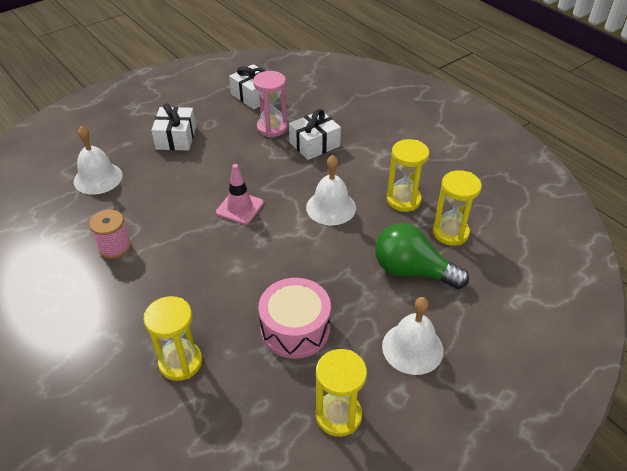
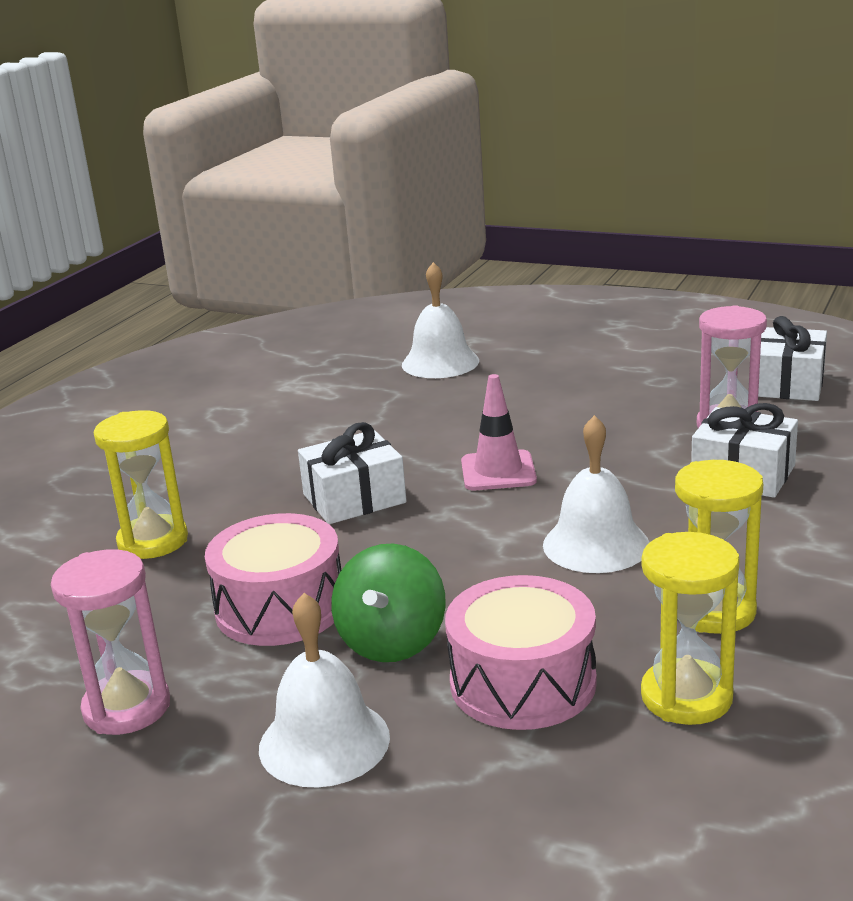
camera: 65 degrees right, 20 degrees down
pink spool [89,210,131,259] -> none
white gift [151,103,196,151] -> white gift moved to [298,422,407,524]
yellow hourglass [316,349,367,437] -> pink hourglass [51,549,170,735]
green light bulb [375,223,469,289] -> pink drum [445,575,597,730]
none -> green spinning top [331,543,446,662]

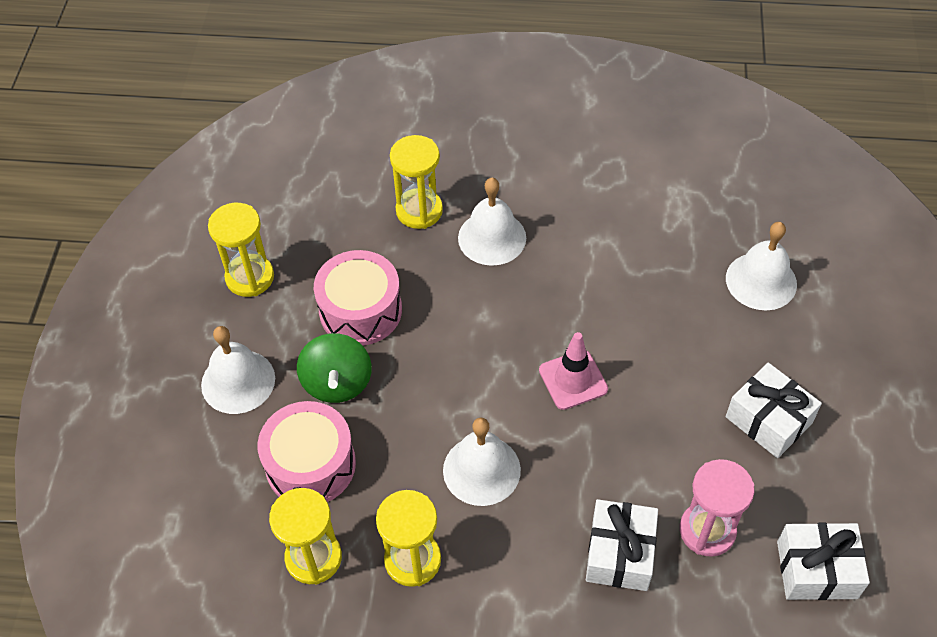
camera: 70 degrees right, 30 degrees up
pink hourglass [51,549,170,735] -> yellow hourglass [208,203,274,297]
white gift [298,422,407,524] -> white gift moved to [726,363,822,458]
green spinning top [331,543,446,662] -> green spinning top turned 90 degrees counterclockwise [297,333,372,403]
none -> white bell [458,178,526,266]

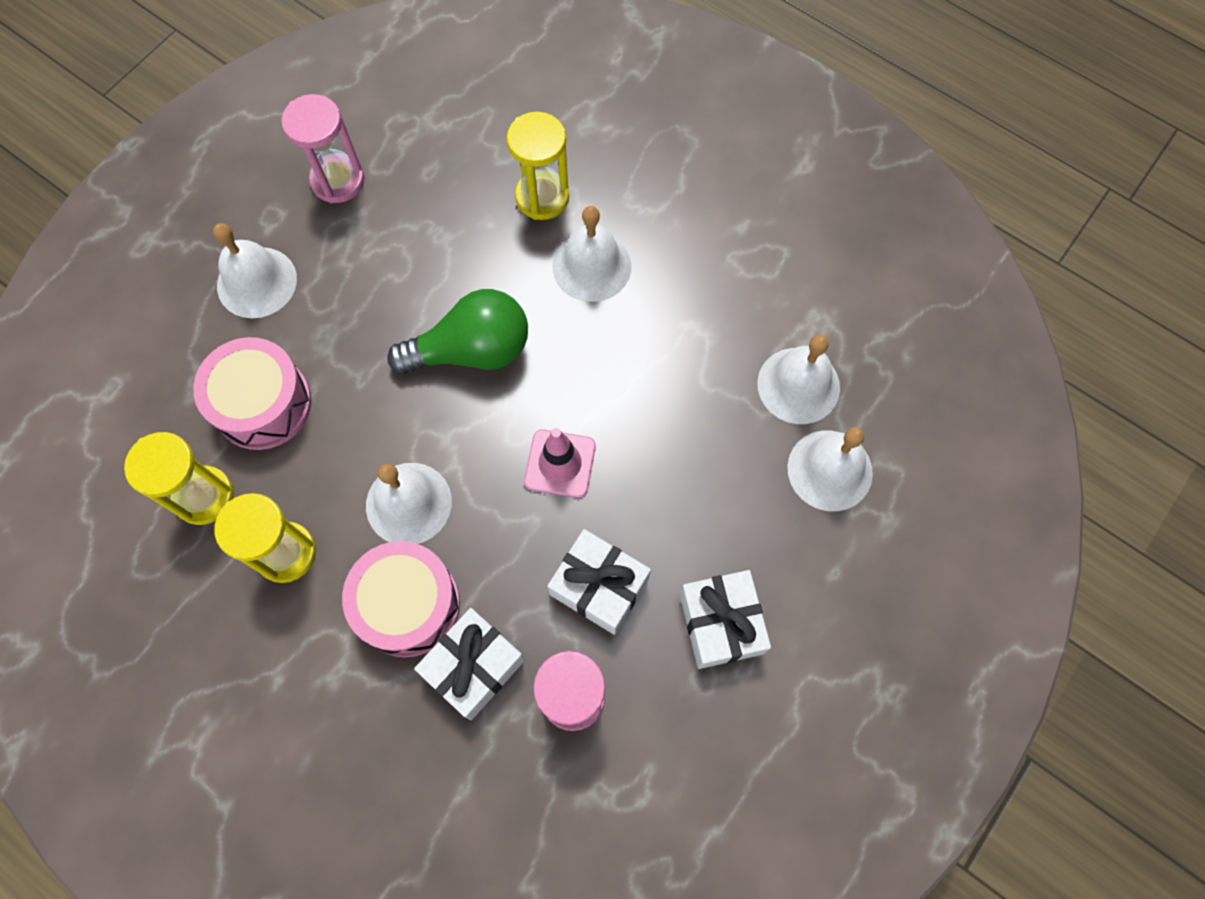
camera: 30 degrees right, 15 degrees up
yellow hourglass [208,203,274,297] -> pink hourglass [281,94,364,203]
green spinning top [297,333,372,403] -> none
pink drum [314,250,402,345] -> pink drum moved to [342,541,460,657]
white gift [777,523,870,600] -> white gift moved to [548,529,651,635]
none -> green light bulb [387,289,528,374]
none -> white bell [757,335,840,424]

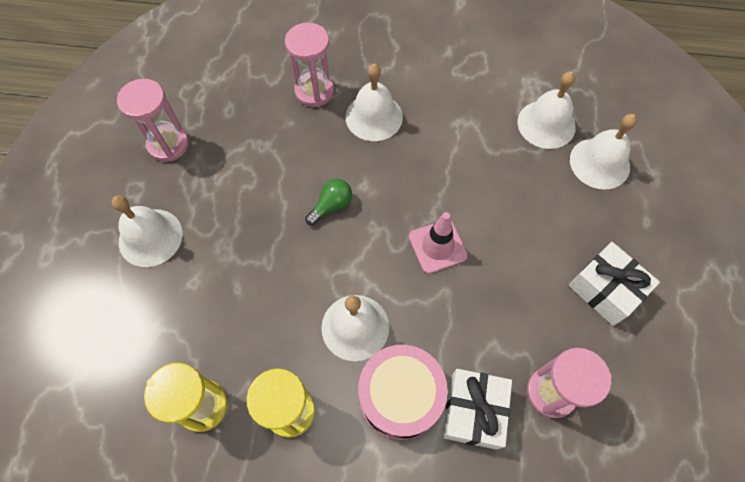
camera: 30 degrees left, 5 degrees down
pink drum [193,337,312,450] -> none
green light bulb [387,289,528,374] -> green light bulb [305,179,352,225], size x0.51
yellow hourglass [507,112,569,220] -> pink hourglass [285,23,334,107]
white gift [548,529,651,635] -> none

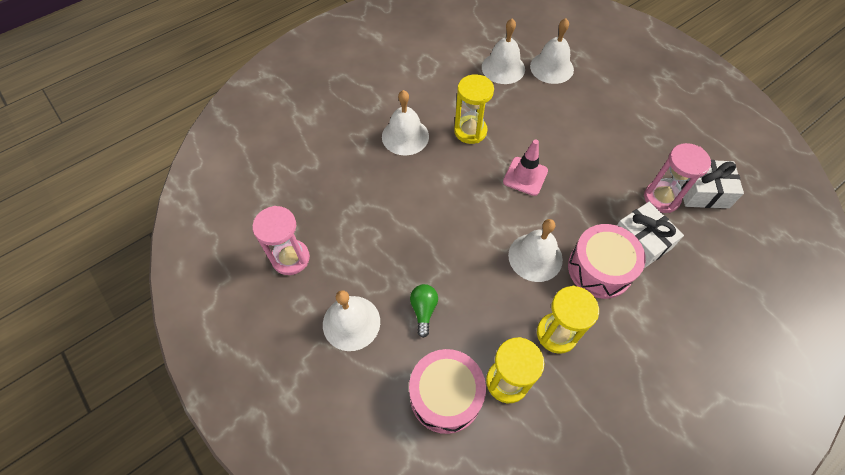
camera: 45 degrees left, 5 degrees down
pink hourglass [285,23,334,107] -> none
green light bulb [305,179,352,225] -> green light bulb moved to [410,284,438,338]
white gift [569,242,660,326] -> white gift moved to [679,160,744,208]
none -> pink drum [409,349,486,434]
none -> yellow hourglass [454,74,494,144]

